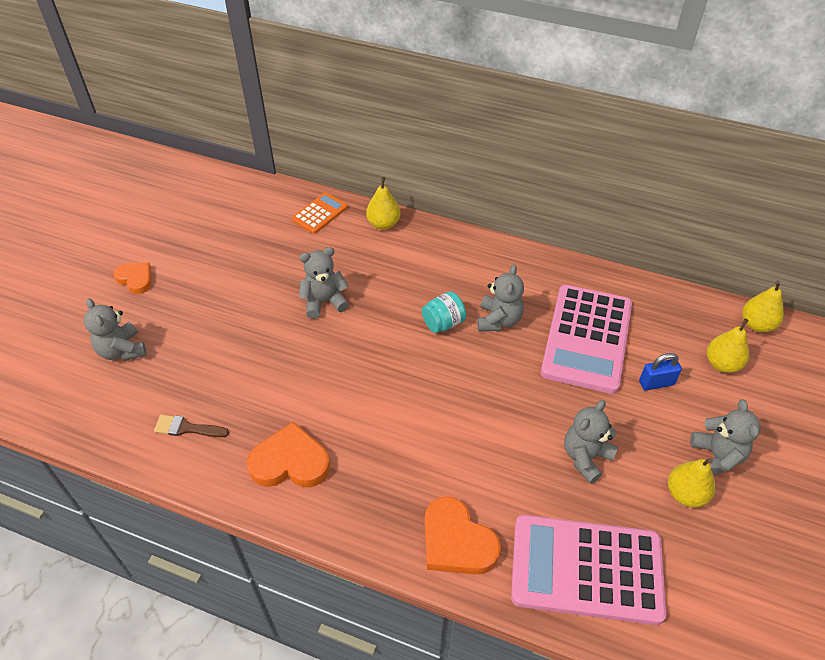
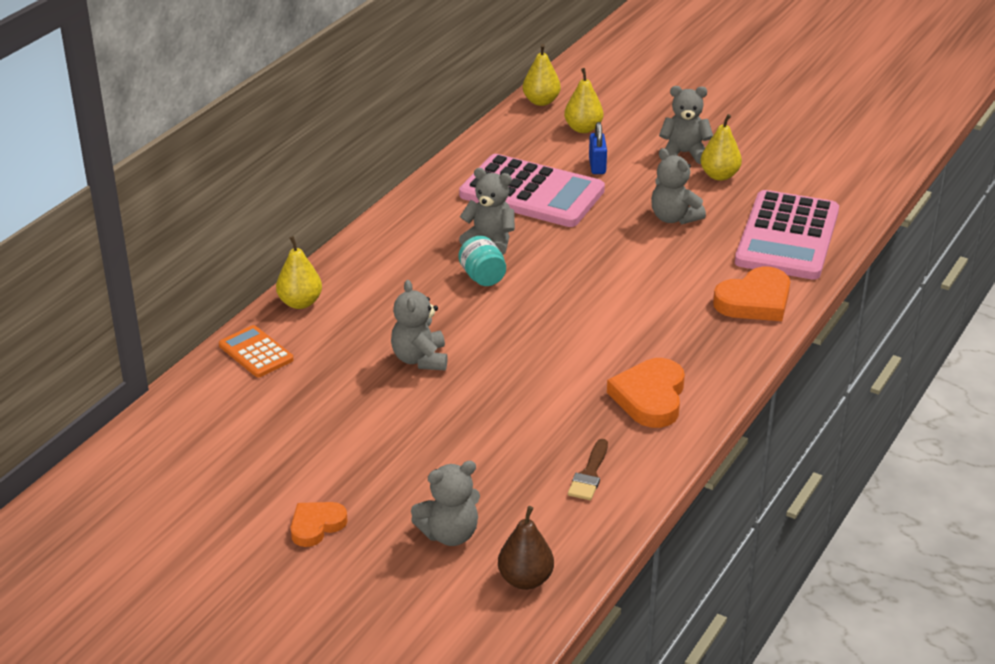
camera: 80 degrees left, 15 degrees down
none -> brown pear [498,506,554,590]

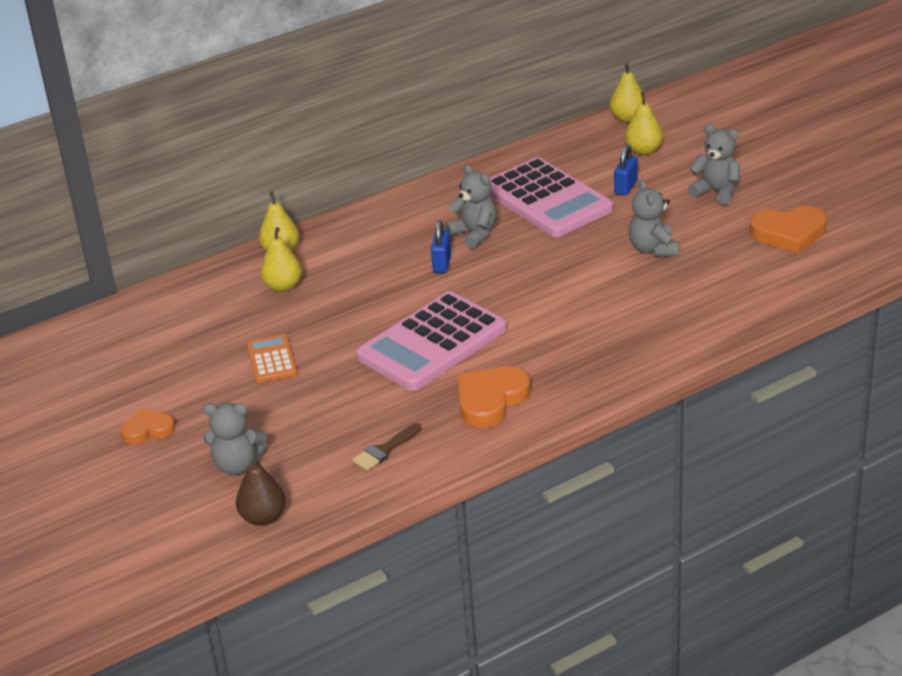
camera: 30 degrees right, 0 degrees up
orange calculator [219,325,294,377] -> orange calculator moved to [247,334,297,383]
grey teddy bear [391,280,448,370] -> none
turquoise jar [458,236,506,286] -> blue padlock [431,220,451,273]
yellow pear [700,114,742,181] -> yellow pear moved to [260,227,302,292]
orange heart [713,267,790,321] -> orange heart moved to [750,206,827,254]
pink calculator [735,190,839,279] -> pink calculator moved to [356,292,507,391]

